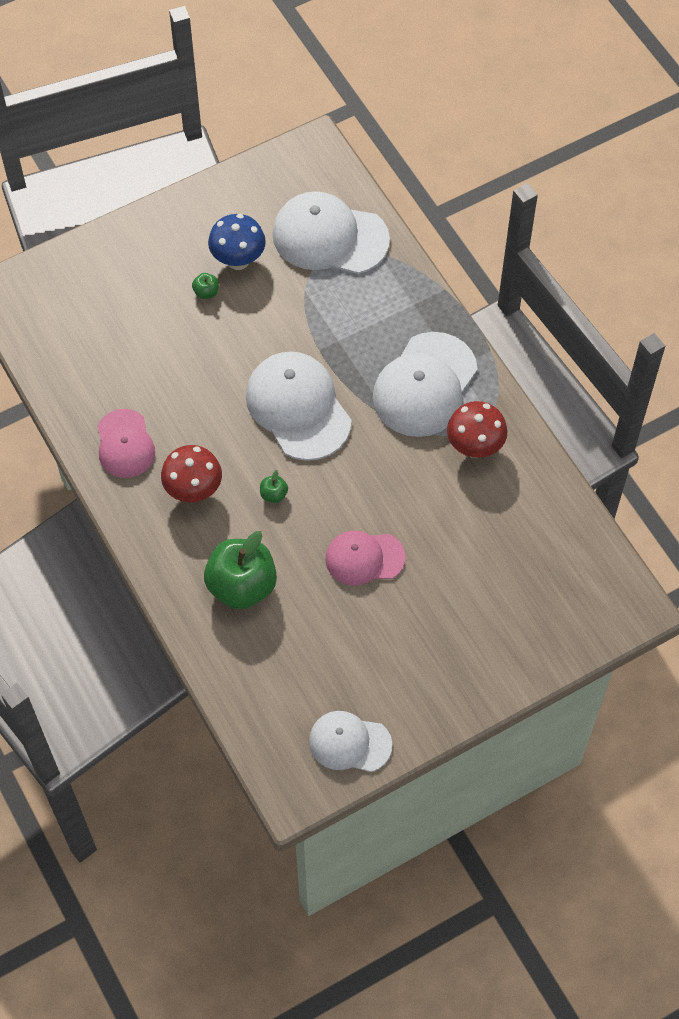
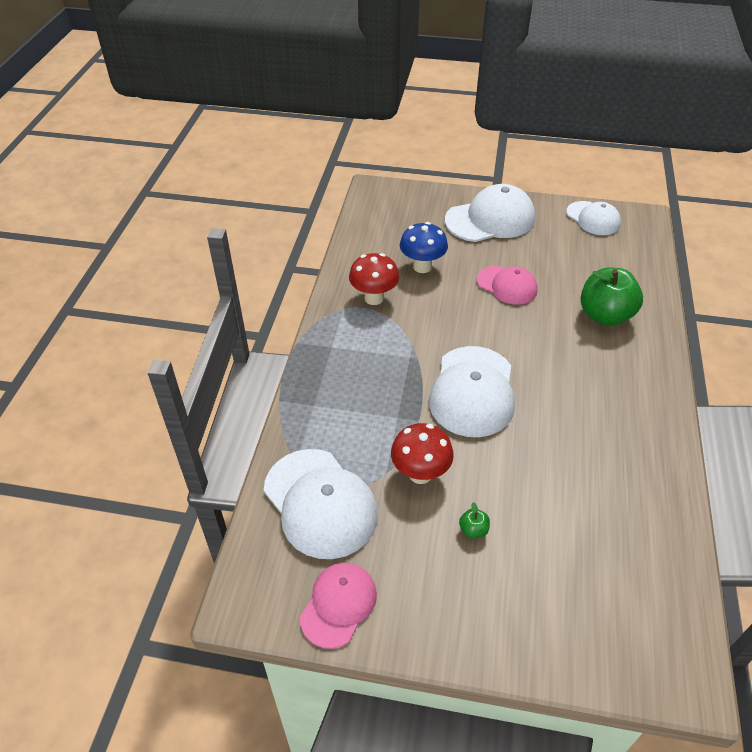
camera: 140 degrees left, 15 degrees down
pink cap [98,409,155,478] -> pink cap moved to [300,562,377,649]
red mushroom [161,445,222,502] -> red mushroom moved to [391,423,454,484]
blue mushroom [208,214,266,270] -> blue mushroom moved to [400,222,448,273]
green apple [260,470,288,503] -> none
white cap [373,332,478,437] -> white cap moved to [445,184,535,242]

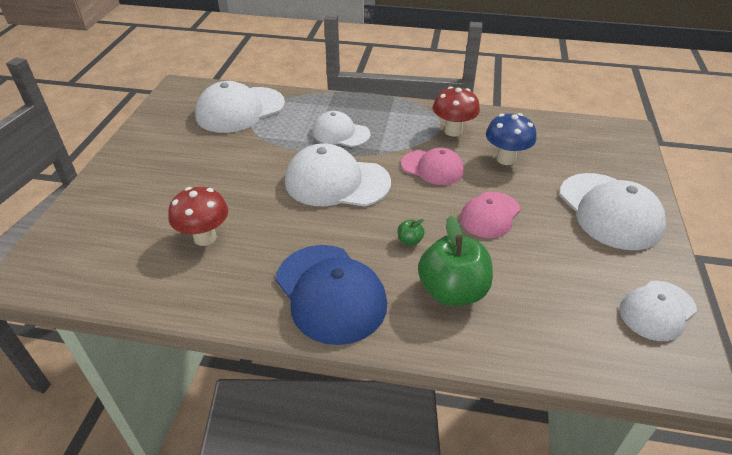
camera: 90 degrees right, 5 degrees down
pink cap [300,562,377,649] -> pink cap moved to [401,148,464,185]
red mushroom [391,423,454,484] -> red mushroom moved to [168,187,228,246]
green apple [459,502,490,539] -> green apple moved to [398,219,424,246]
none -> blue cap [276,245,387,345]
none -> white cap [312,111,370,147]

